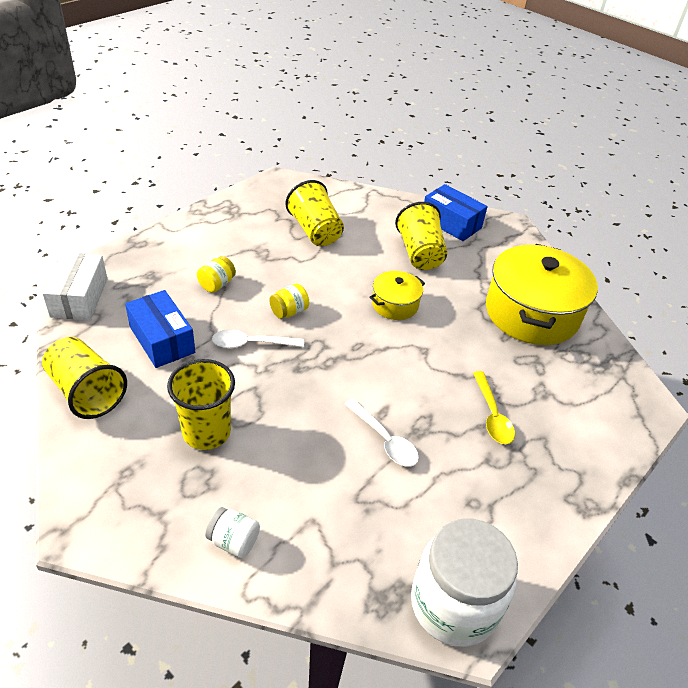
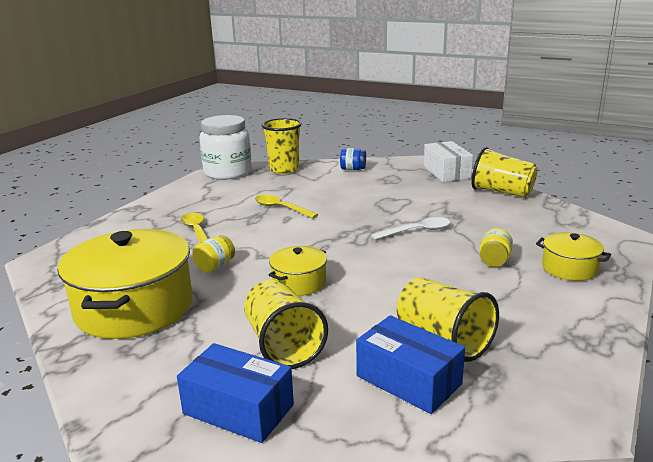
camera: 170 degrees right, 20 degrees down
white box [42,252,107,320] -> white box moved to [424,141,473,182]
blue box [125,290,195,368] -> blue box moved to [356,315,465,414]
yellow cup [167,359,235,450] -> yellow cup moved to [262,118,302,174]
white jar [205,507,260,558] -> blue jar [340,148,366,170]
yellow jar [269,284,309,319] -> yellow jar moved to [193,235,235,273]
white spoon [345,399,419,467] -> yellow spoon [255,195,318,218]
none -> yellow pot [536,232,611,281]

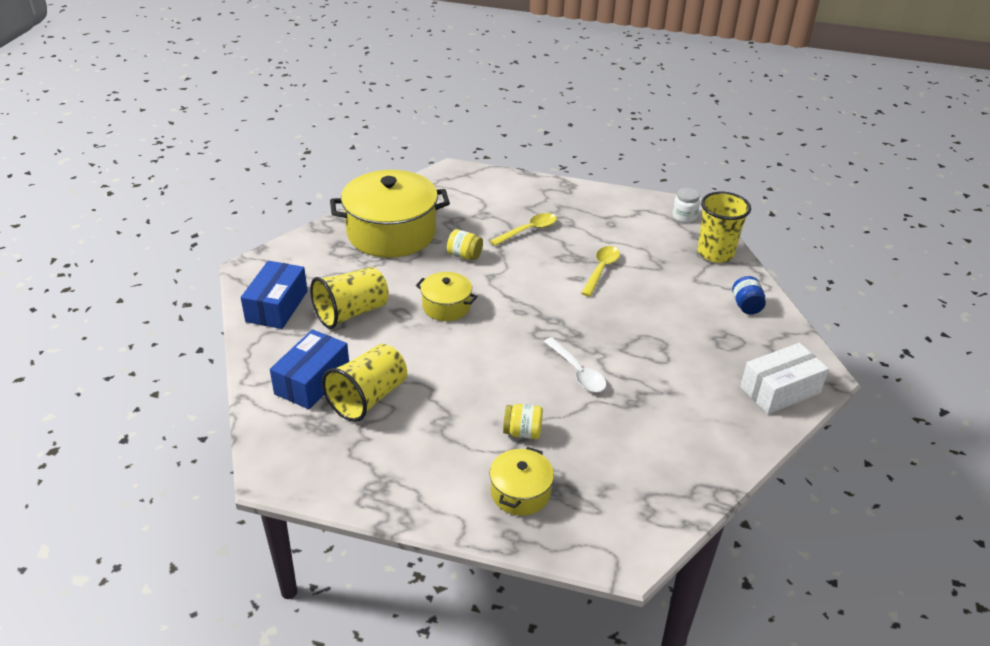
camera: 75 degrees right, 15 degrees up
white jar [199,115,252,180] -> white jar [672,188,700,223], size x0.44
yellow cup [472,147,538,198] -> none

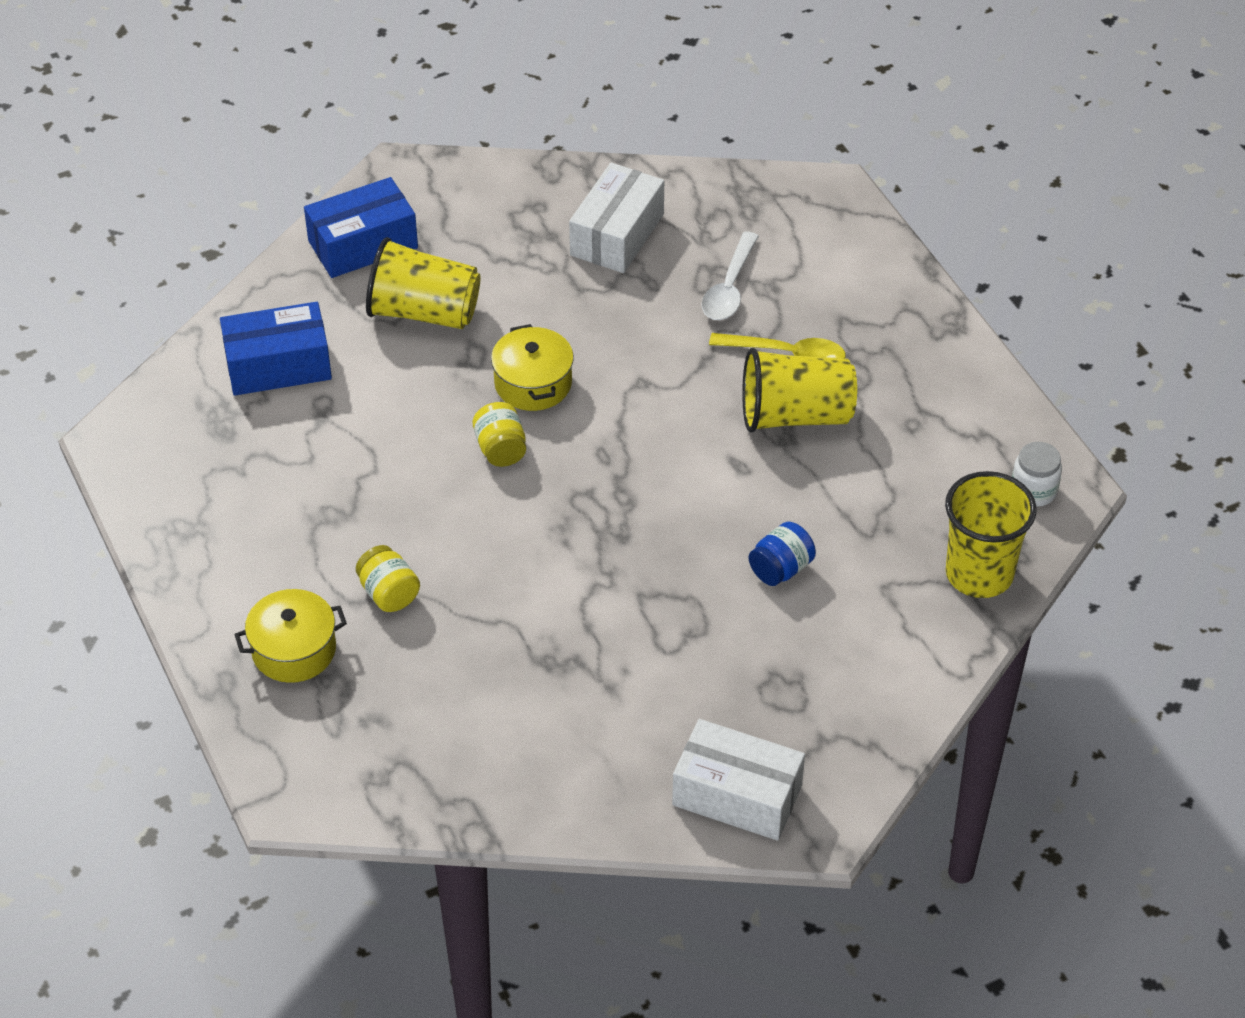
camera: 50 degrees right, 10 degrees up
yellow cup [322,344,407,422] -> yellow cup moved to [742,348,857,433]
yellow pot [330,170,450,258] -> white box [569,163,664,273]
yellow jar [447,229,483,260] -> yellow jar moved to [473,402,526,467]
white spoon [544,337,606,392] -> white spoon moved to [701,232,759,320]
yellow spoon [581,246,620,297] -> none
blue jar [732,276,766,314] -> blue jar moved to [749,522,816,586]

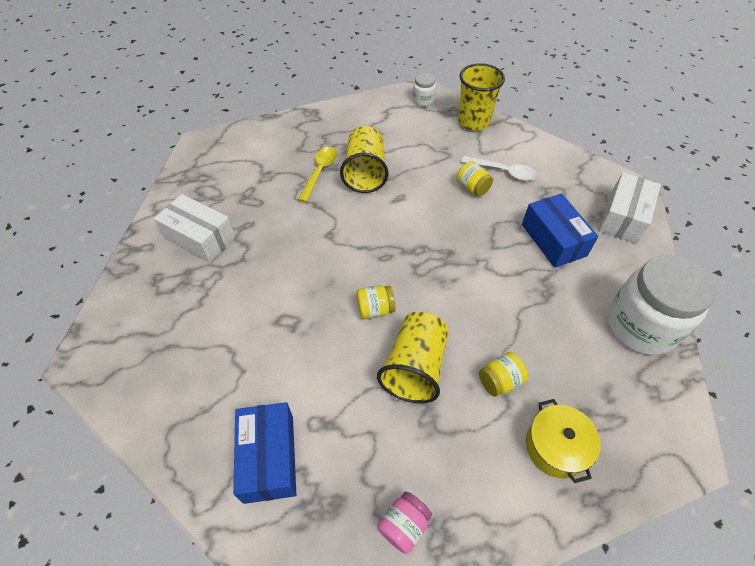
camera: 85 degrees left, 5 degrees up
blue box [304,177,418,278] -> blue box moved to [522,193,599,268]
yellow cup [366,237,480,329] -> yellow cup moved to [377,312,449,404]
yellow pot [491,324,574,411] -> none
white spoon [701,232,759,320] -> white spoon moved to [462,156,538,181]
blue jar [749,522,816,586] -> yellow jar [457,161,493,196]
none -> pink jar [377,492,432,554]
none -> white jar [607,255,716,355]

